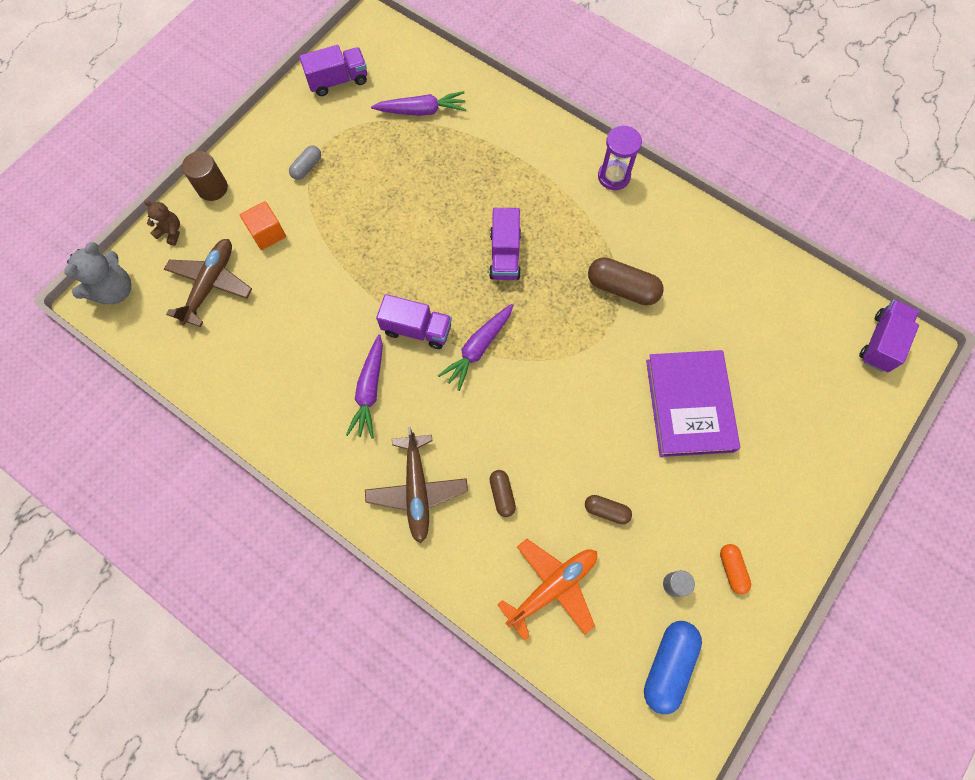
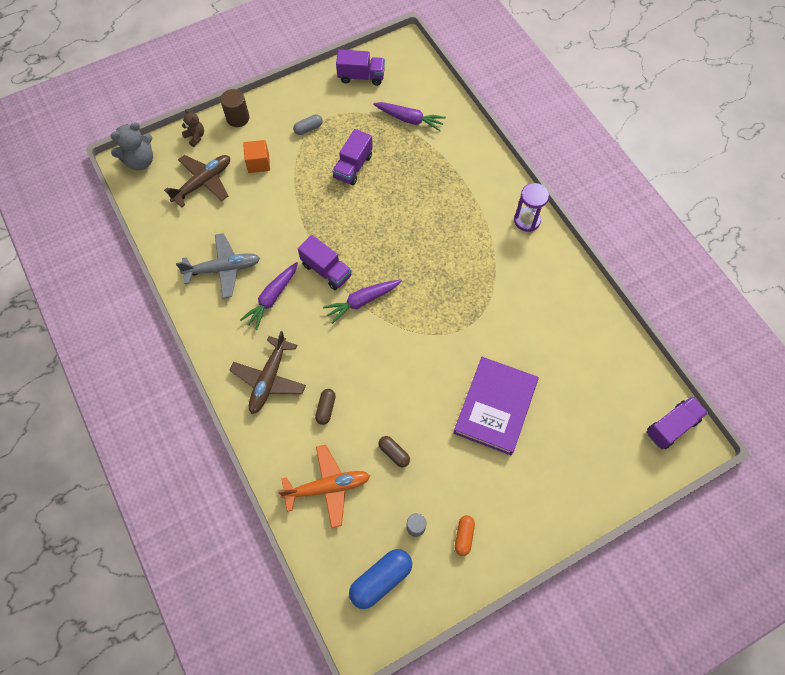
camera: 25 degrees right, 5 degrees down
purple truck [489,208,521,280] -> purple truck moved to [332,129,373,185]
brown capsule [588,257,664,305] -> none
none -> grey plane [176,233,260,298]

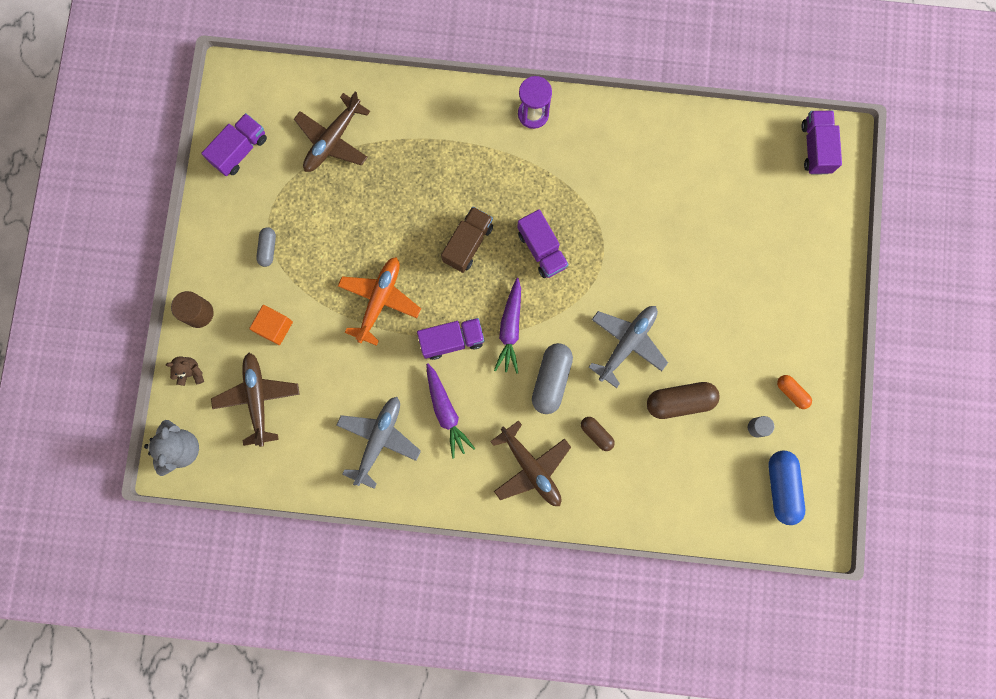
camera: 55 degrees left, 15 degrees up
orange plane [278,445,370,528] -> orange plane moved to [338,257,421,346]
purple truck [332,129,373,185] -> purple truck moved to [517,209,569,278]
purple carrot [373,102,446,131] -> brown plane [294,92,370,172]
brown capsule [378,436,410,467] -> brown capsule [647,382,720,419], size x1.77
purple book [453,357,539,455] -> none
none -> brown truck [441,206,493,273]
none -> grey capsule [532,343,573,414]
none -> grey plane [589,306,668,388]

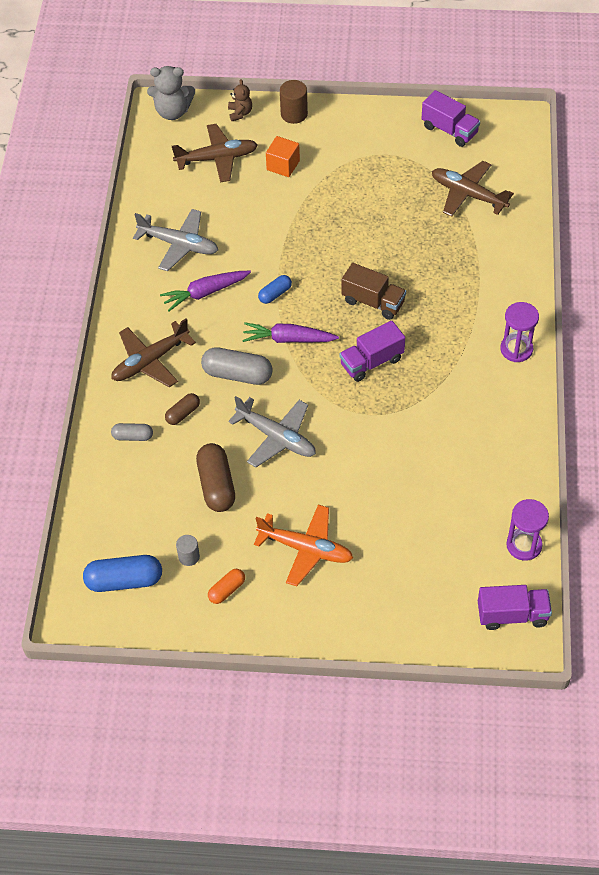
camera: 90 degrees right, 25 degrees down
grey capsule [256,227,276,267] -> grey capsule moved to [111,423,153,441]
orange plane [338,257,421,346] -> orange plane moved to [254,505,353,586]
purple truck [417,318,485,360] -> blue capsule [258,275,292,304]
none -> purple hourglass [506,499,549,561]

